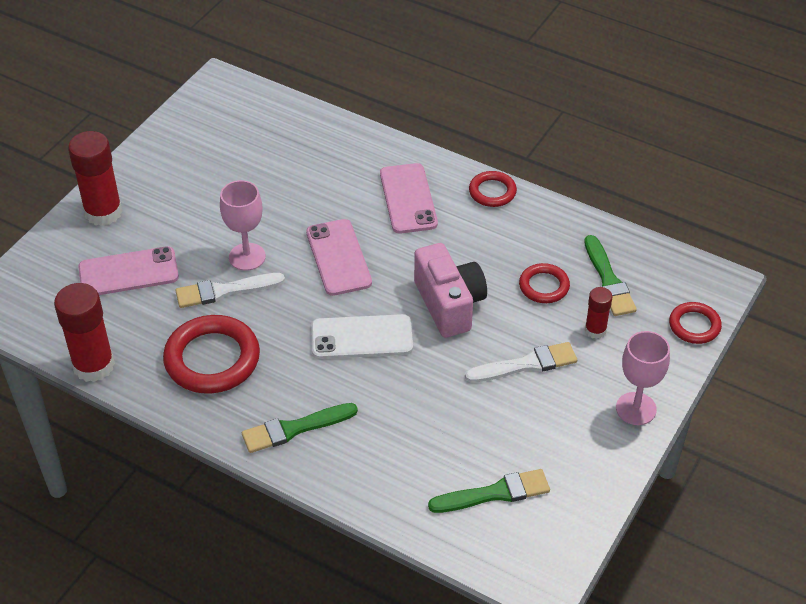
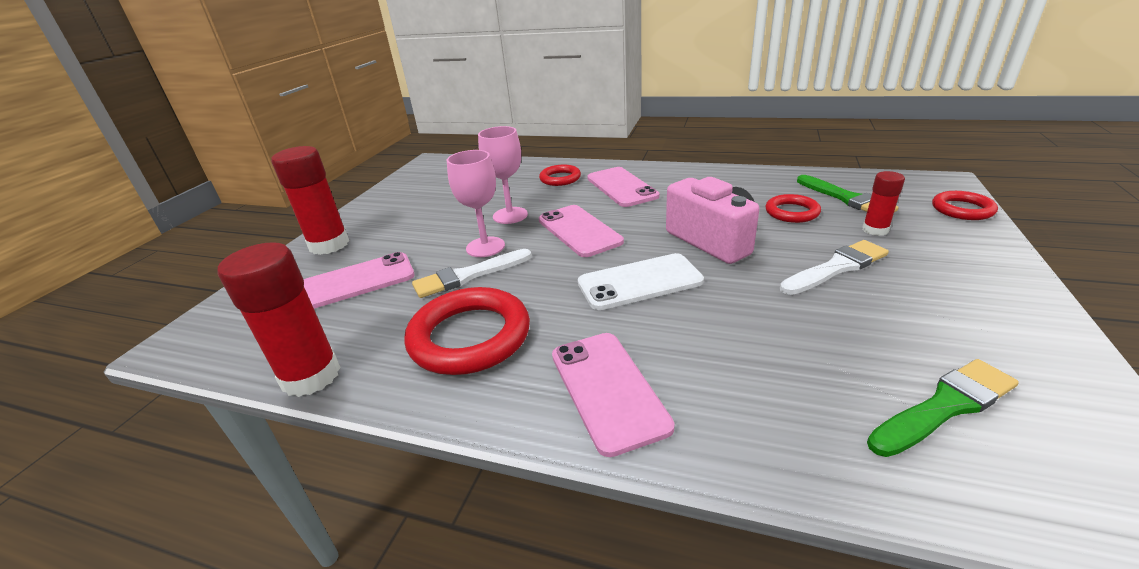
camera: 10 degrees left, 15 degrees down
green brush [242,403,358,453] -> pink phone [552,333,675,457]
red ring [469,171,517,207] -> red ring moved to [539,165,581,186]
pink goblet [616,331,670,425] -> pink goblet moved to [478,126,528,224]

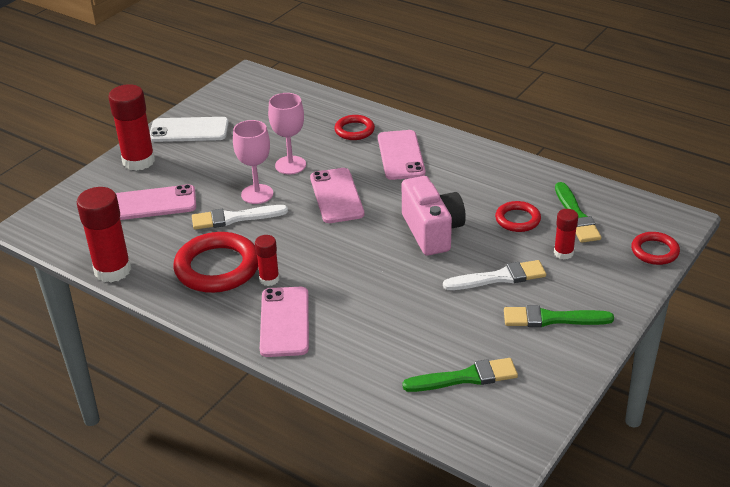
camera: 15 degrees right, 5 degrees up
white phone [578,253,704,310] -> white phone moved to [150,117,229,142]
none -> red glue stick [255,235,280,286]
none -> green brush [504,305,614,327]

